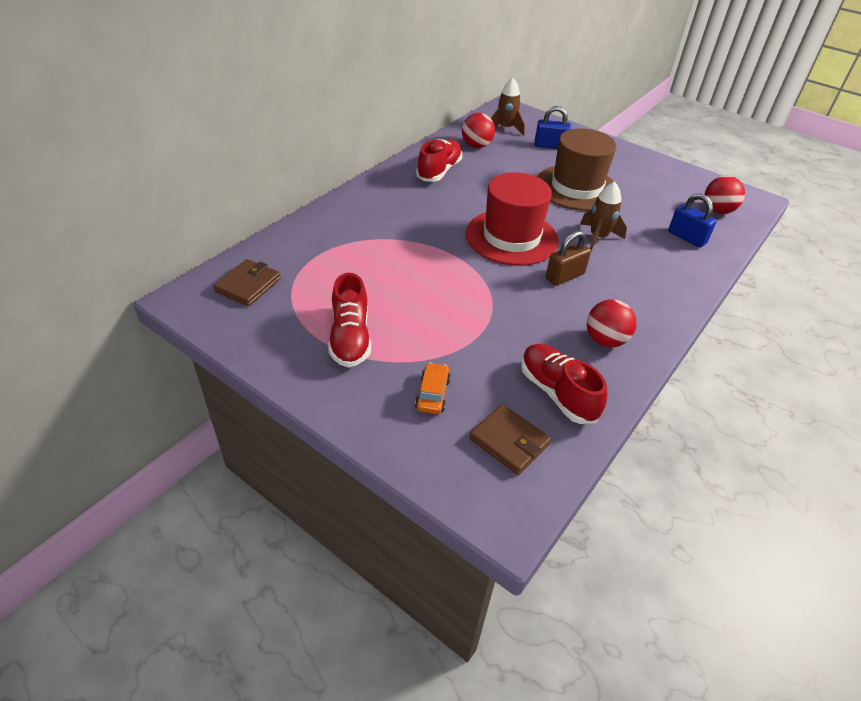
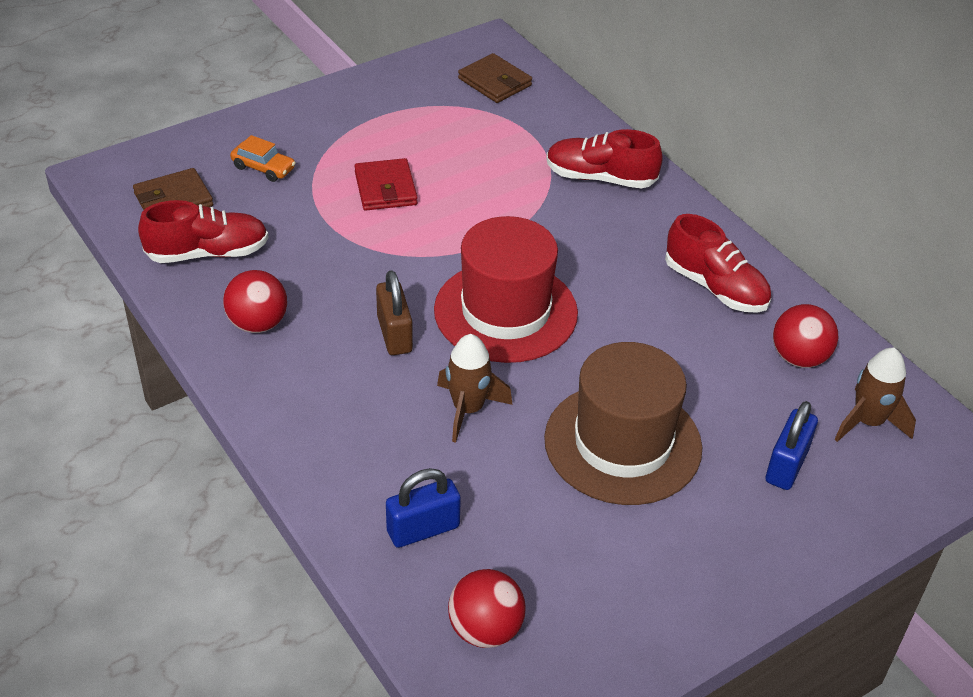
camera: 110 degrees right, 0 degrees up
red shoe [328,273,371,367] -> red shoe moved to [546,129,663,189]
none -> red wallet [354,158,418,210]

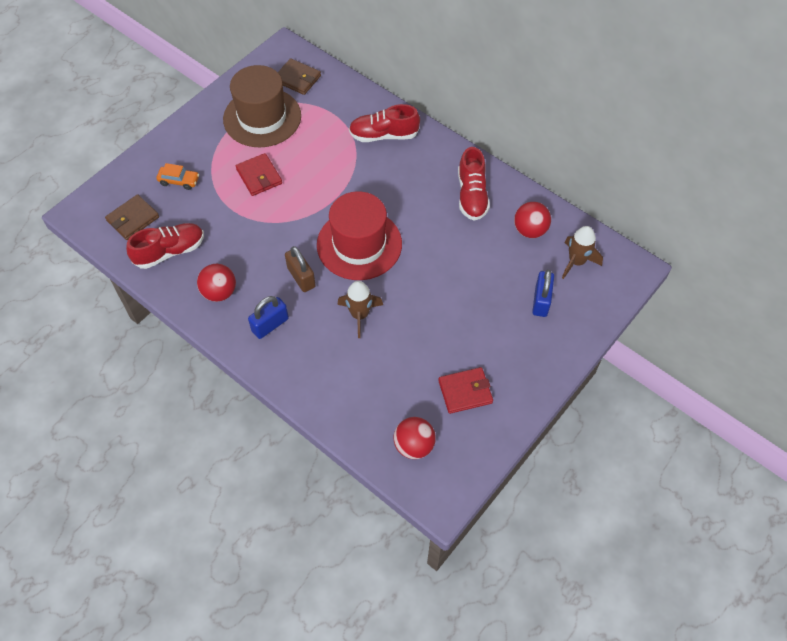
camera: 15 degrees left, 15 degrees up
blue padlock [386,468,461,548] -> blue padlock moved to [248,296,289,339]
brown hat [544,342,702,505] -> brown hat moved to [223,65,301,147]
red shoe [665,214,771,313] -> red shoe turned 60 degrees clockwise [458,147,490,221]
none -> red wallet [438,367,493,414]

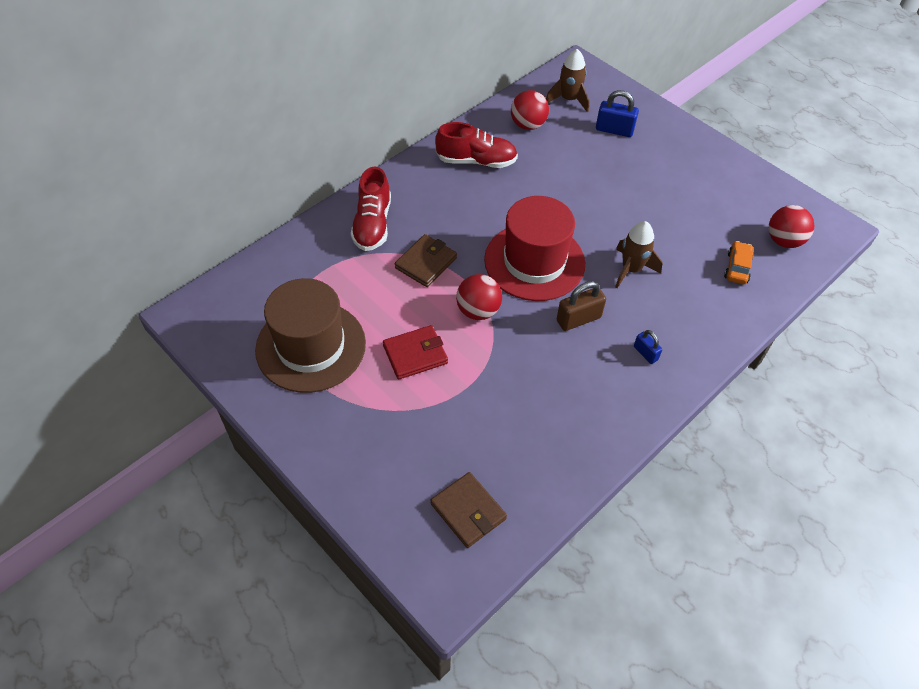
camera: 85 degrees left, 5 degrees down
red shoe [126,223,204,269] -> none
orange car [156,163,199,190] -> orange car moved to [724,241,754,284]
red ball [197,264,236,302] -> red ball moved to [456,274,502,320]
blue padlock [248,296,289,339] -> blue padlock [634,330,662,364], size x0.60
brown wallet [278,58,321,95] -> brown wallet moved to [395,234,457,287]
red wallet [438,367,493,414] -> none

